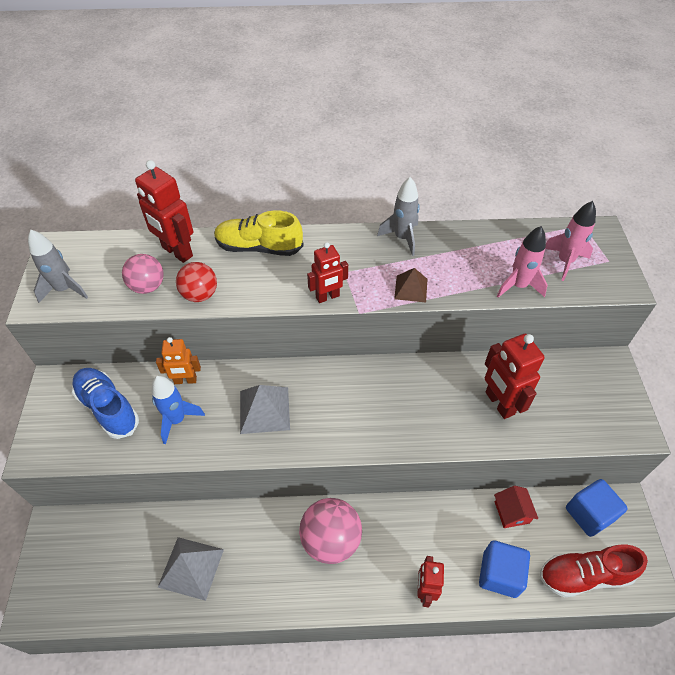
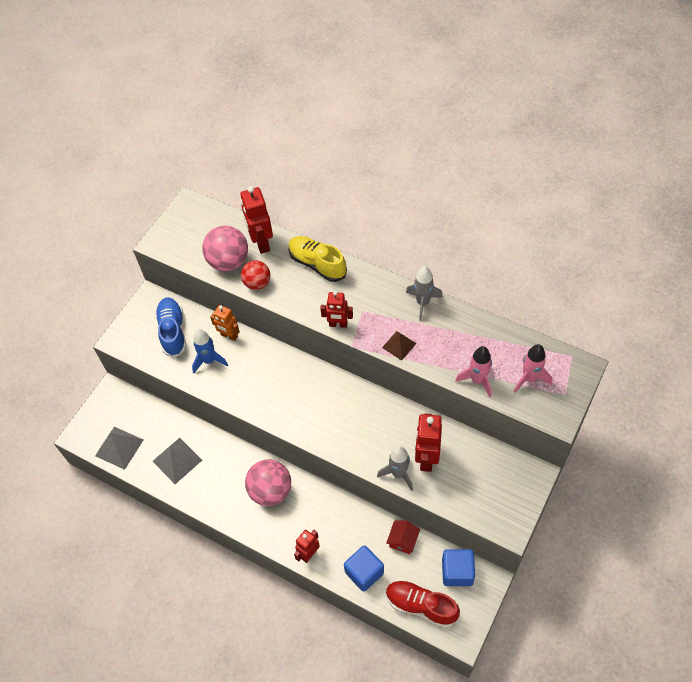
camera: 35 degrees right, 5 degrees up
grey rocket [28,230,88,303] -> grey rocket moved to [377,446,413,491]
pink ball [122,254,164,294] -> pink ball [202,226,248,271], size x1.55
grey pyramid [240,385,290,434] -> grey pyramid moved to [95,427,143,470]

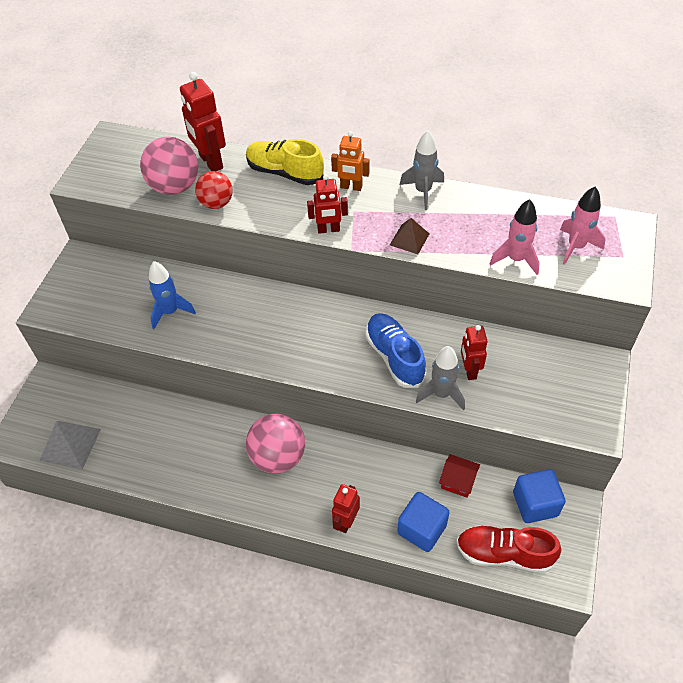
camera: 15 degrees left, 5 degrees down
grey pyramid [152,438,202,484] -> none
blue shoe [155,298,186,357] -> blue shoe moved to [366,313,427,388]
orange robot [210,305,240,341] -> orange robot moved to [331,131,370,191]
red house [386,520,420,554] -> red house turned 75 degrees counterclockwise [439,454,480,498]
red robot [415,414,442,472] -> red robot [461,325,487,380], size x0.65

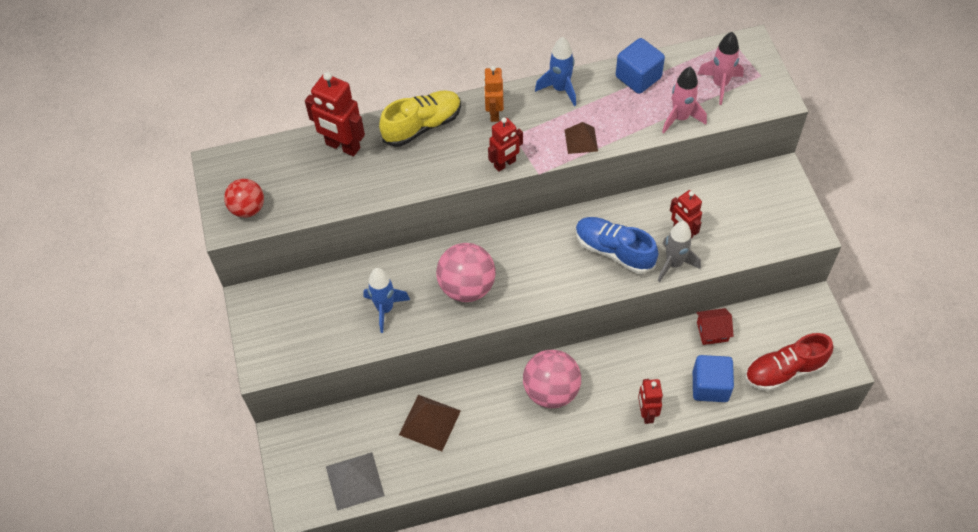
camera: 30 degrees left, 5 degrees up
pink ball [140,137,198,195] -> pink ball moved to [436,243,496,302]
red ball [195,171,233,209] -> red ball moved to [224,179,264,218]
yellow shoe [246,139,324,185] -> yellow shoe turned 150 degrees clockwise [379,90,461,147]
orange robot [331,131,370,191] -> orange robot turned 105 degrees clockwise [484,66,504,122]
grey rocket [400,130,444,210] -> blue rocket [535,37,576,106]
blue cube [513,469,566,523] -> blue cube moved to [616,38,665,94]
none -> brown pyramid [399,395,461,451]

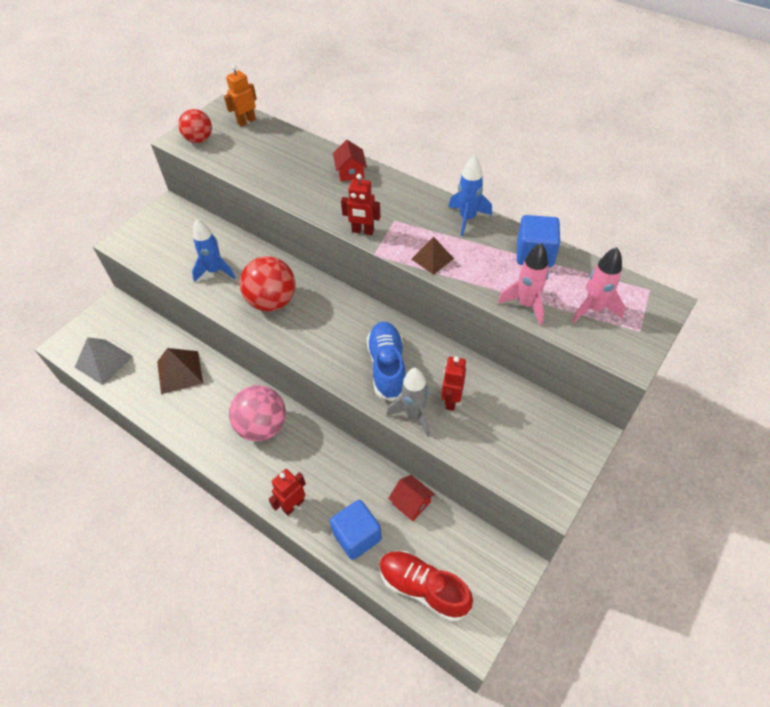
camera: 50 degrees right, 5 degrees down
red robot [305,72,365,156] -> none
yellow shoe [379,90,461,147] -> red house [333,140,367,181]
pink ball [436,243,496,302] -> red ball [240,256,296,312]
orange robot [484,66,504,122] -> orange robot moved to [224,65,257,127]

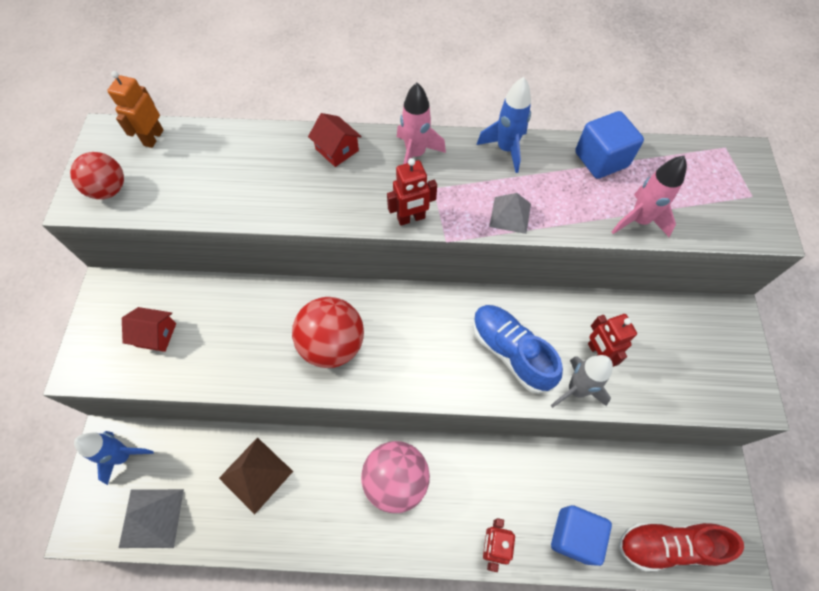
camera: 35 degrees left, 10 degrees up
blue rocket [192,219,235,282] -> blue rocket moved to [74,431,153,485]
red house [388,475,435,521] -> red house moved to [122,307,176,352]
brown pyramid [411,237,454,275] -> grey pyramid [489,193,531,234]
pink rocket [572,247,625,323] -> pink rocket moved to [397,83,446,164]

